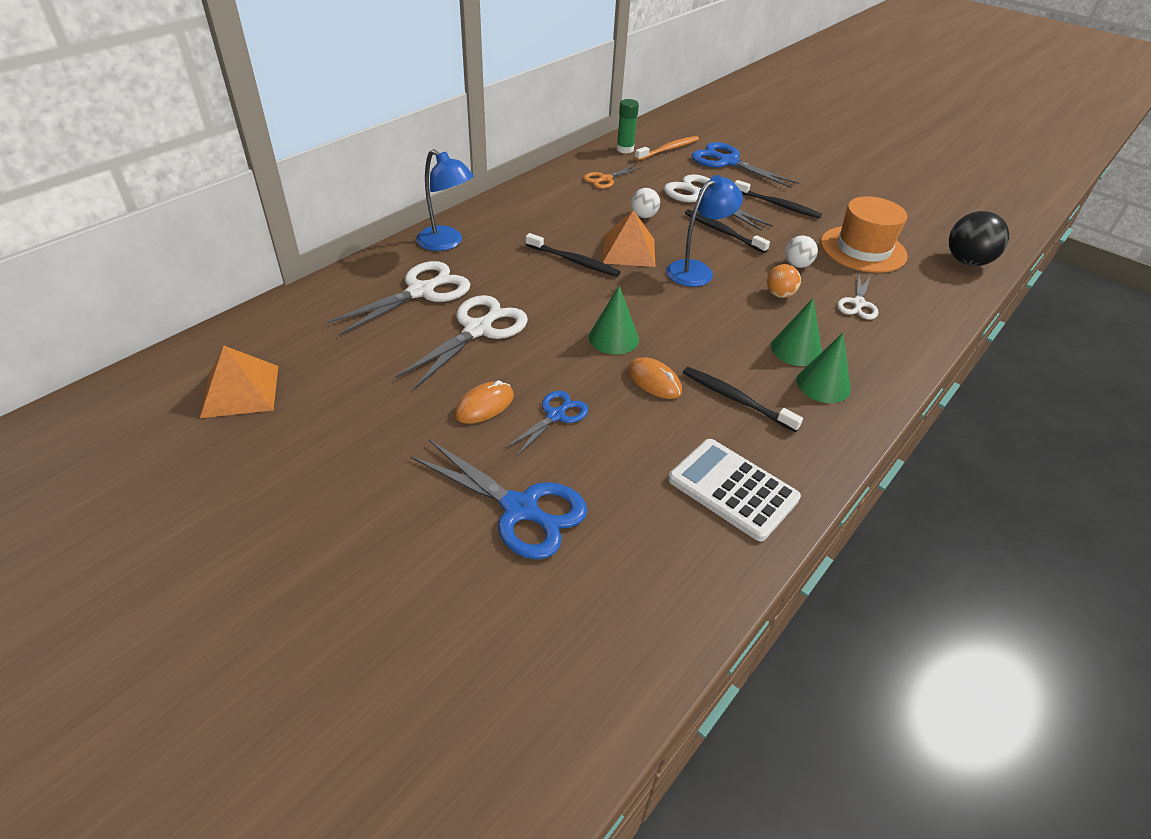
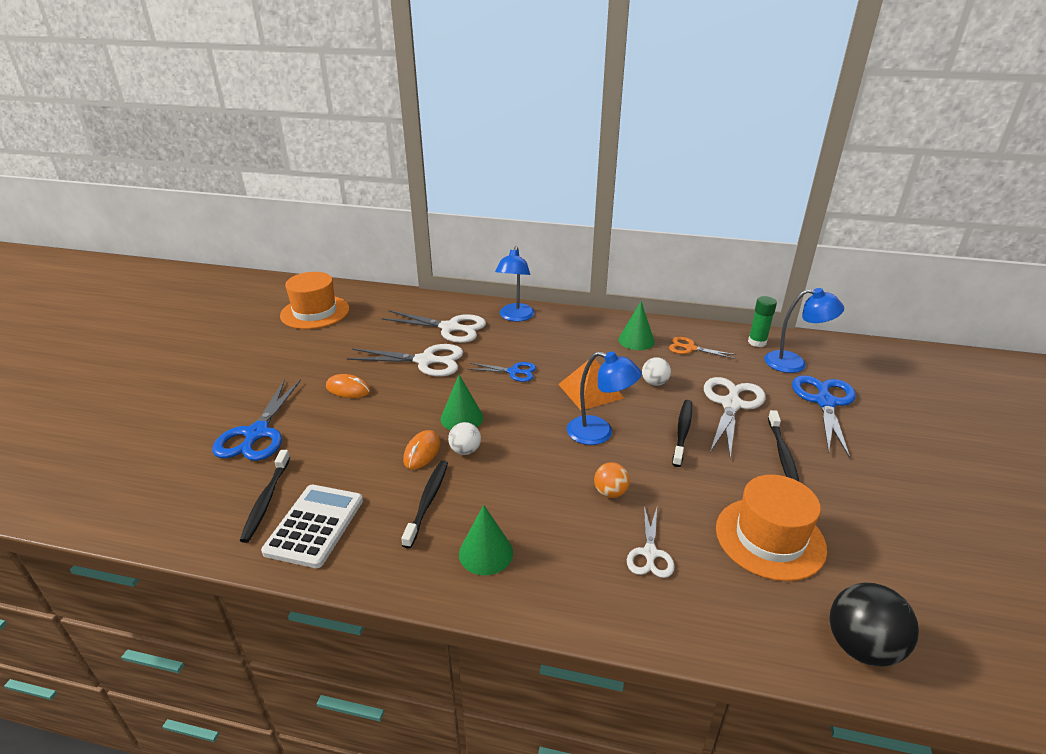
camera: 65 degrees right, 10 degrees down
orange pyramid [200,346,278,418] -> orange hat [280,272,349,329]
blue scissors [505,391,588,457] -> blue scissors moved to [467,362,536,382]
black toothbrush [526,233,620,277] -> black toothbrush moved to [240,450,290,543]
orange toothbrush [635,136,699,161] -> blue lamp [764,288,844,373]
green cone [771,298,822,366] -> green cone moved to [618,301,655,350]
white ball [785,236,818,268] -> white ball moved to [448,422,481,455]
white scissors [837,275,878,320] -> white scissors turned 75 degrees counterclockwise [627,506,674,578]

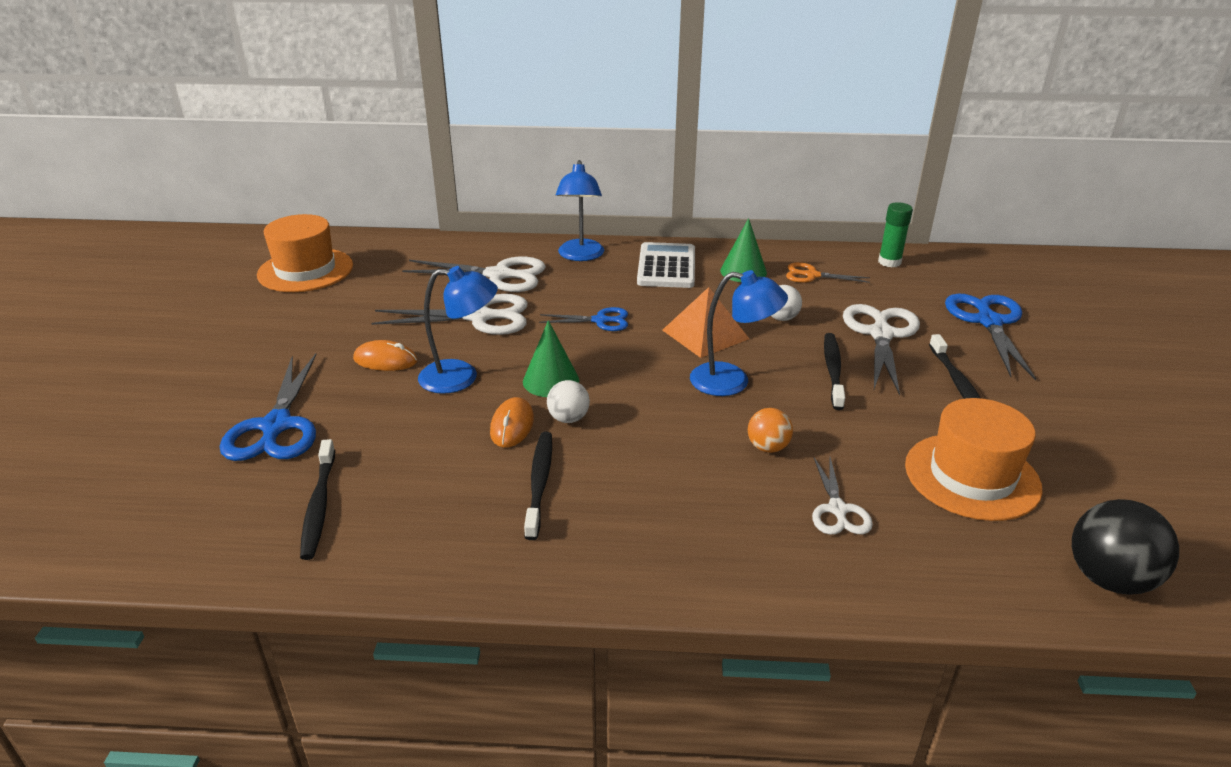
camera: 10 degrees left, 0 degrees up
white calculator [261,485,363,568] -> white calculator moved to [637,242,695,288]
green cone [459,505,513,575] -> none
blue lamp [764,288,844,373] -> blue lamp moved to [418,266,498,394]

